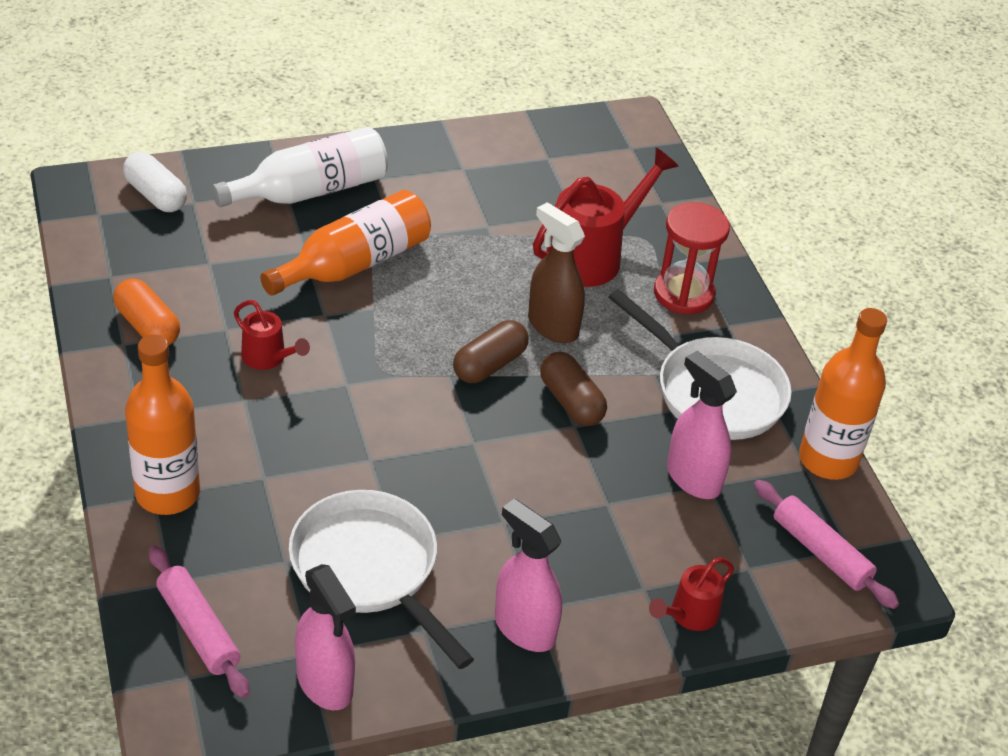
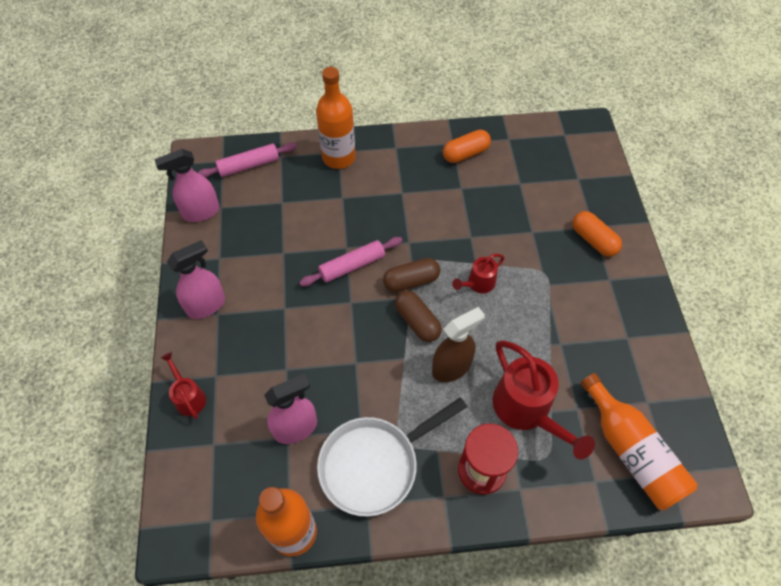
camera: 105 degrees right, 15 degrees up
white capsule [123,152,187,212] -> none
white bottle [212,127,388,207] -> orange capsule [573,211,622,257]
red watering can [234,300,310,370] -> red watering can moved to [452,254,504,293]
orange bottle [260,190,431,296] -> orange bottle moved to [581,373,697,511]
white pan [289,490,474,669] -> none
brown capsule [540,352,607,426] -> brown capsule moved to [383,258,440,292]
pink rolling pin [754,480,899,609] -> pink rolling pin moved to [300,237,403,286]

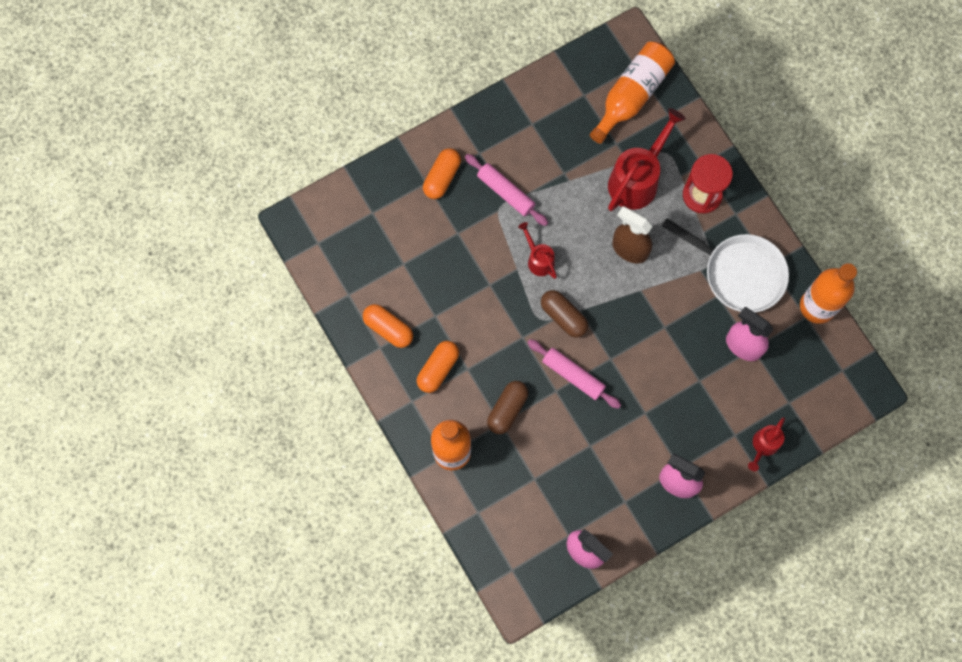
camera: 115 degrees left, 15 degrees up
pink rolling pin [198,142,297,178] -> pink rolling pin moved to [465,154,548,226]
brown capsule [395,291,442,342] -> brown capsule moved to [487,381,528,434]
red watering can [452,254,504,293] -> red watering can turned 150 degrees counterclockwise [518,222,557,279]
none -> orange capsule [417,341,459,393]

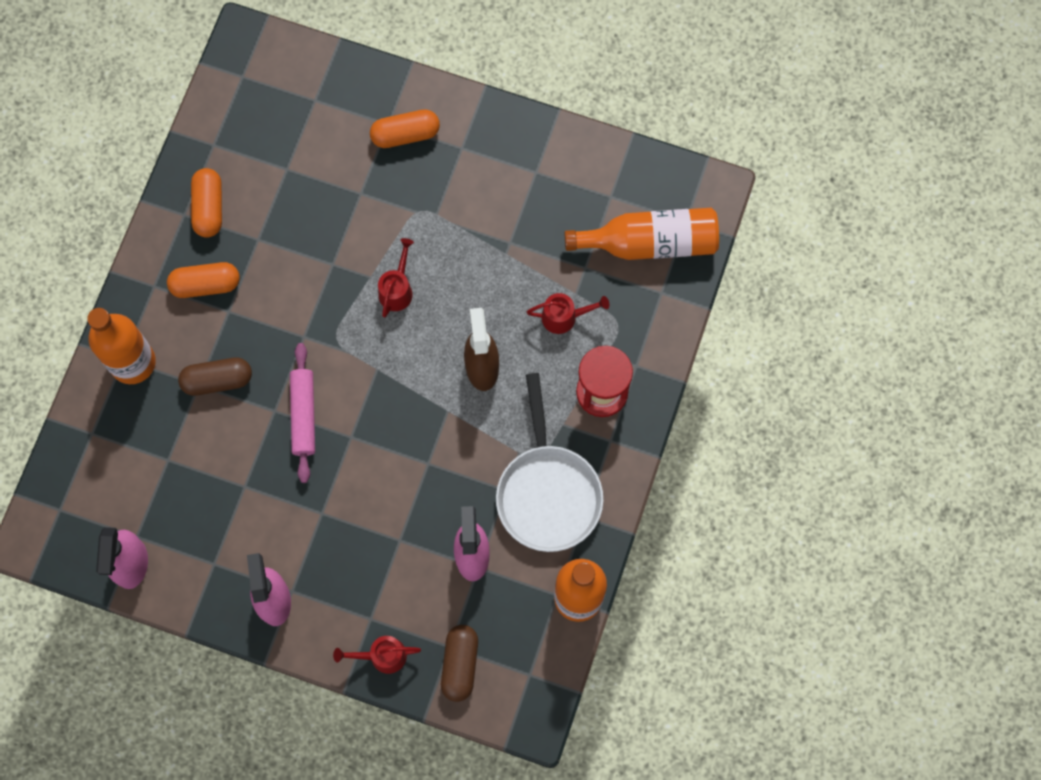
camera: 50 degrees right, 0 degrees up
pink rolling pin [465,154,548,226] -> none
brown capsule [541,290,588,338] -> brown capsule moved to [441,625,478,702]
red watering can [608,108,686,211] -> red watering can [527,293,609,334], size x0.53

